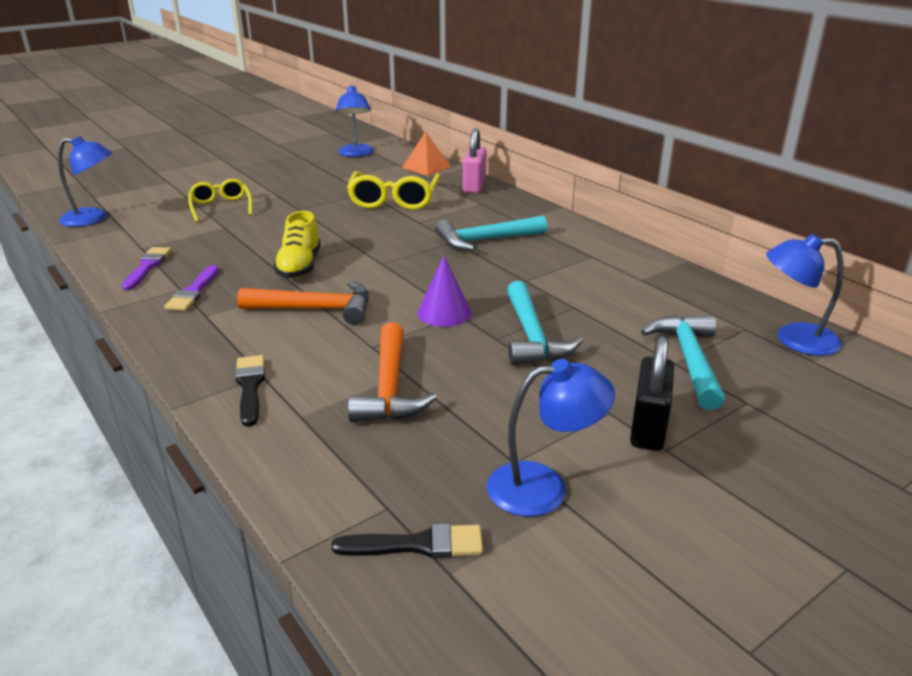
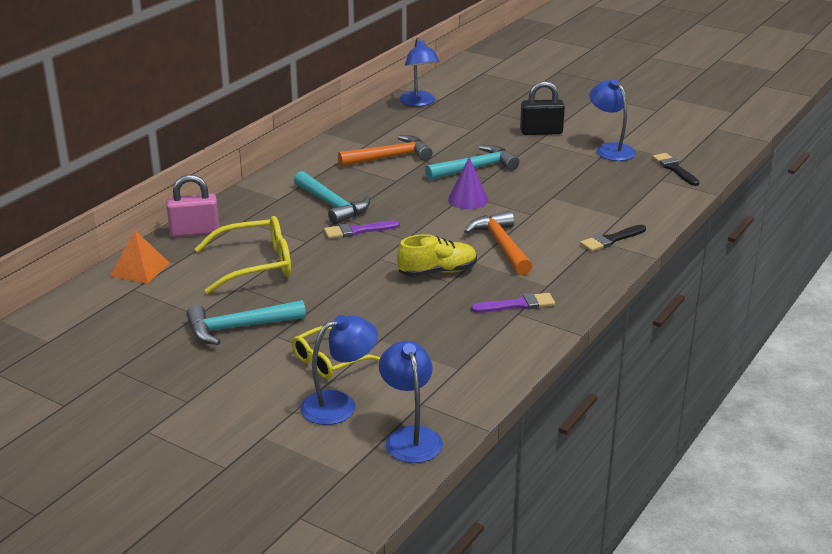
camera: 110 degrees left, 0 degrees up
purple brush [122,247,171,290] -> purple brush moved to [324,220,400,239]
blue lamp [336,85,374,157] -> blue lamp moved to [301,315,378,425]
orange hammer [348,322,437,422] -> orange hammer moved to [338,135,433,167]
turquoise hammer [641,315,725,410] -> turquoise hammer moved to [186,300,306,345]

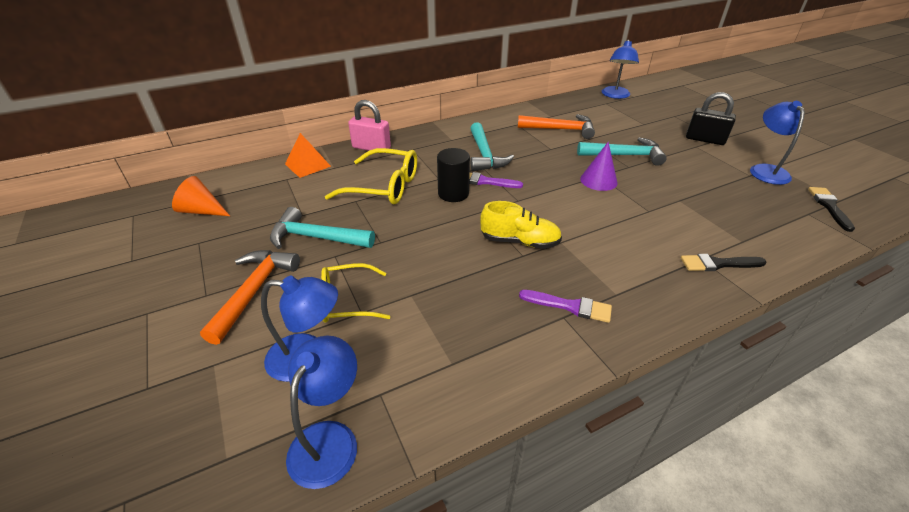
camera: 30 degrees right, 10 degrees up
orange hammer [464,211,532,275] -> orange hammer moved to [200,250,300,345]
none -> orange cone [172,176,230,216]
none -> black cylinder [437,148,470,202]

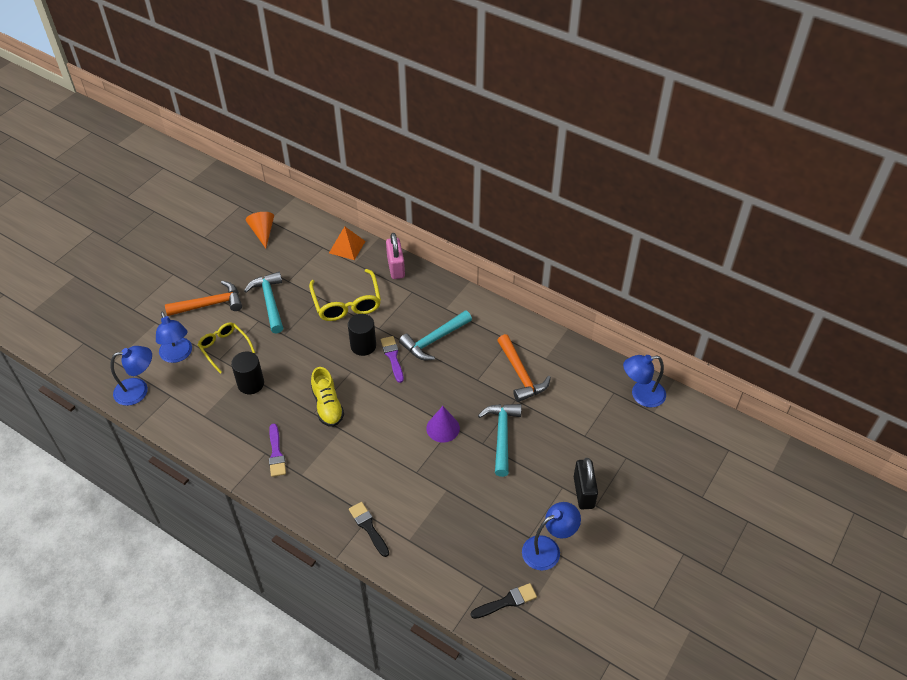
camera: 60 degrees right, 10 degrees up
turquoise hammer [577,137,667,166] -> turquoise hammer turned 150 degrees counterclockwise [478,404,521,477]
none -> black cylinder [231,351,264,394]

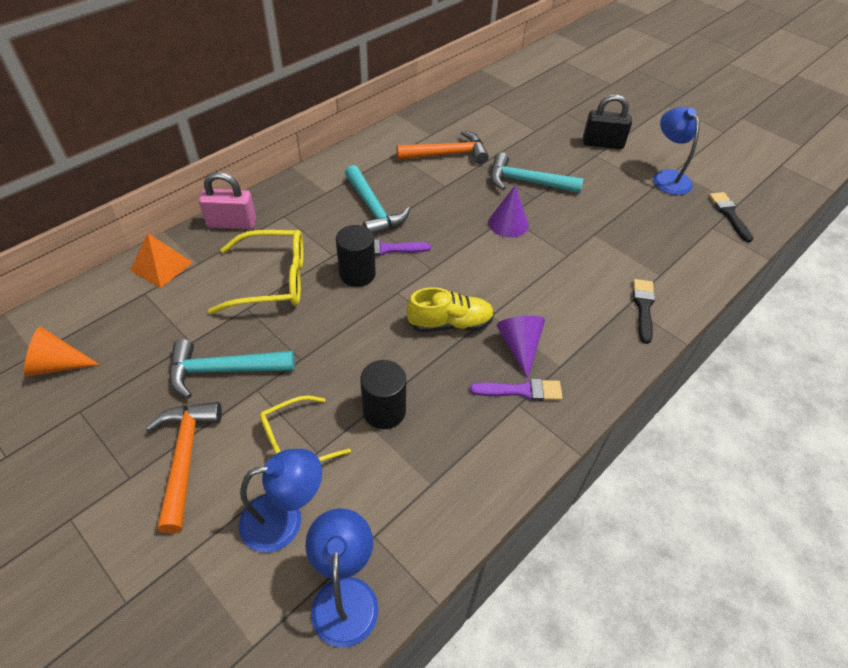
camera: 80 degrees left, 0 degrees up
black brush [349,502,389,557] -> black brush turned 120 degrees clockwise [633,279,655,344]
blue lamp [623,355,666,408] -> none
none -> purple cone [497,316,545,379]

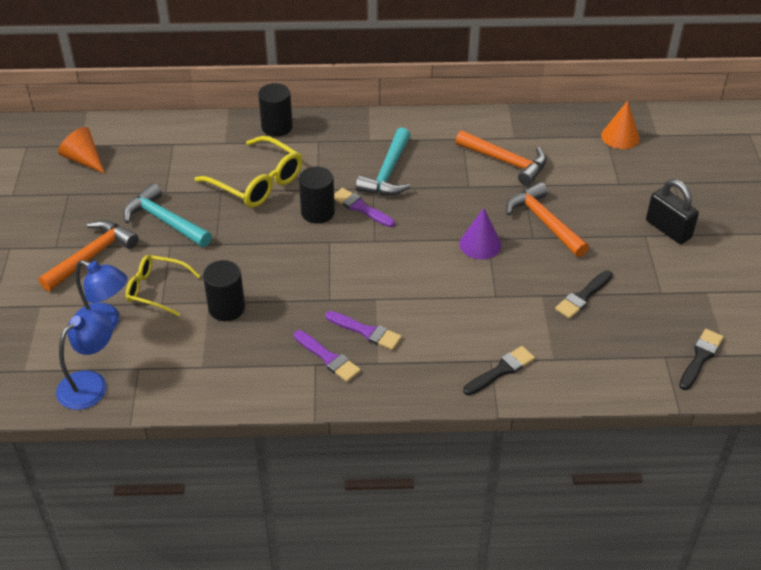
camera: 45 degrees right, 5 degrees down
orange pyramid [130,233,193,288] -> none
pink padlock [199,172,256,229] -> black cylinder [258,83,293,137]
yellow shoe [406,287,494,332] -> none
turquoise hammer [491,152,584,193] -> orange hammer [506,182,589,257]
purple cone [497,316,545,379] -> purple brush [325,311,402,350]
blue lamp [653,107,700,195] -> none
none -> black brush [555,270,613,319]
none -> orange cone [601,101,640,149]

